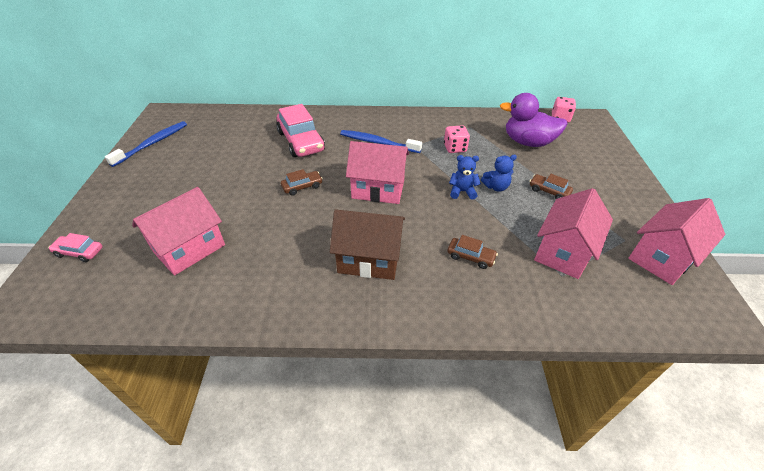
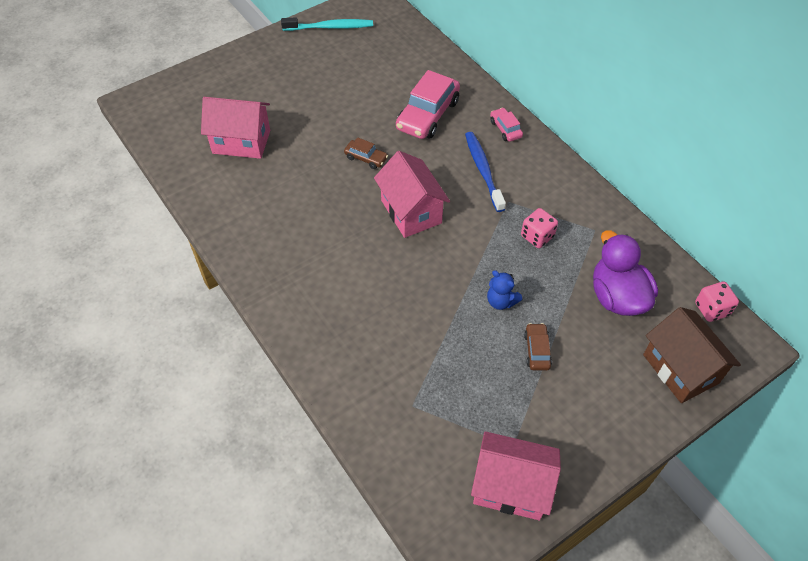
camera: 55 degrees right, 10 degrees up
pink car [48,233,103,262] -> pink car moved to [490,108,523,142]
blue toothbrush [105,121,187,167] -> turquoise toothbrush [281,18,373,31]
brown house [330,209,405,280] -> brown house moved to [643,307,741,403]
brown car [447,235,498,269] -> none
blue teddy bear [449,155,481,200] -> none
pink house [534,188,613,279] -> none

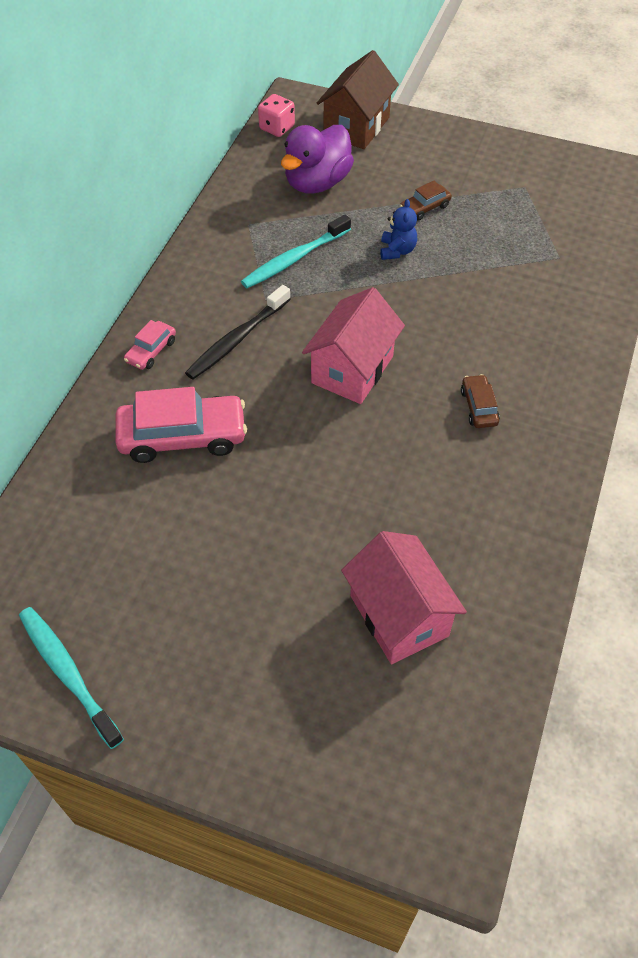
camera: 125 degrees left, 0 degrees up
brown car [344,137,388,169] -> brown car moved to [461,374,500,428]
blue toothbrush [465,132,506,212] -> black toothbrush [185,285,291,379]
pink house [471,431,561,520] -> none
pink dice [521,208,558,248] -> turquoise toothbrush [241,214,351,288]

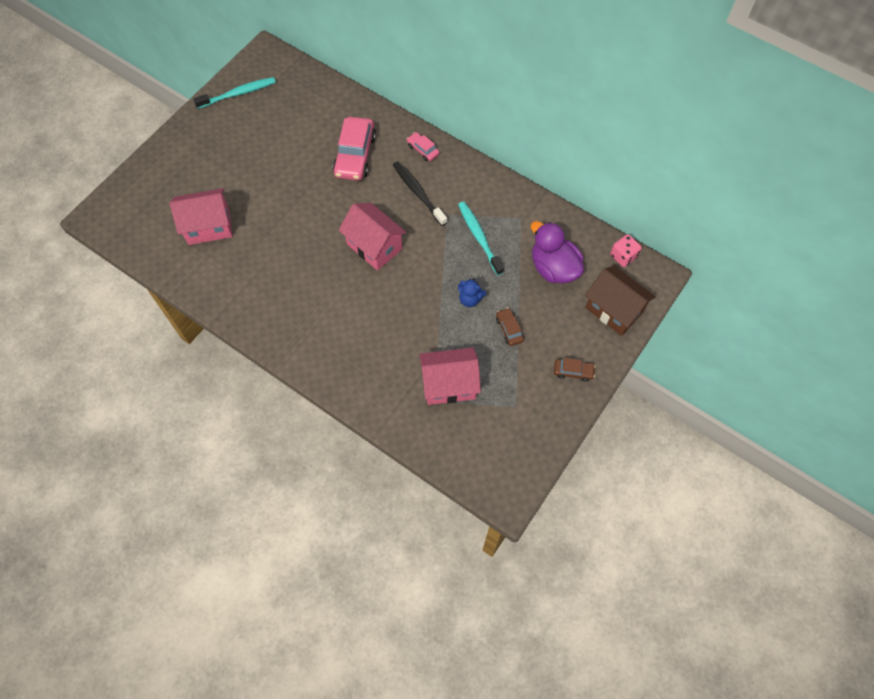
camera: 105 degrees right, 10 degrees up
brown car [461,374,500,428] -> brown car moved to [554,358,595,381]
none -> pink house [419,347,481,405]

